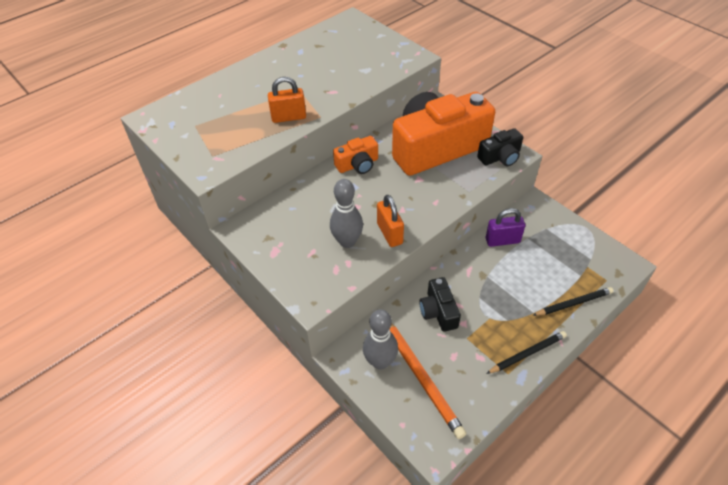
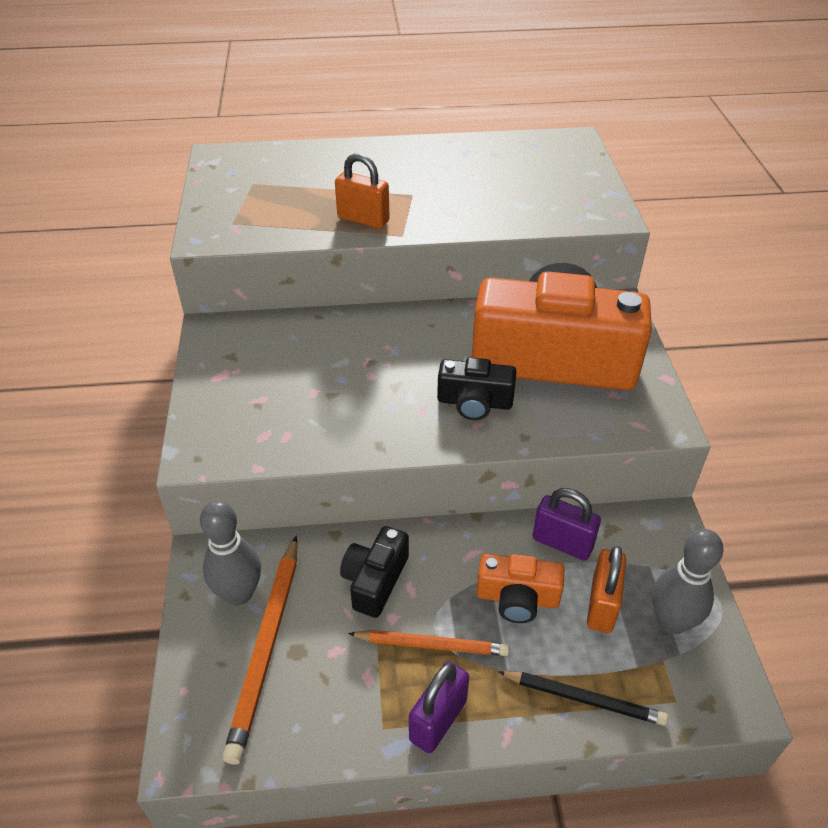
camera: 35 degrees right, 5 degrees down
grey bowling pin [330,179,363,248] -> grey bowling pin moved to [652,529,724,634]
orange camera [333,136,378,174] -> orange camera moved to [477,553,564,623]
orange padlock [377,195,404,247] -> orange padlock moved to [587,546,626,633]
black camera [477,128,523,166] -> black camera moved to [437,357,517,420]
black pencil [486,331,567,374] -> purple padlock [409,661,469,754]
none -> orange pencil [348,630,509,656]

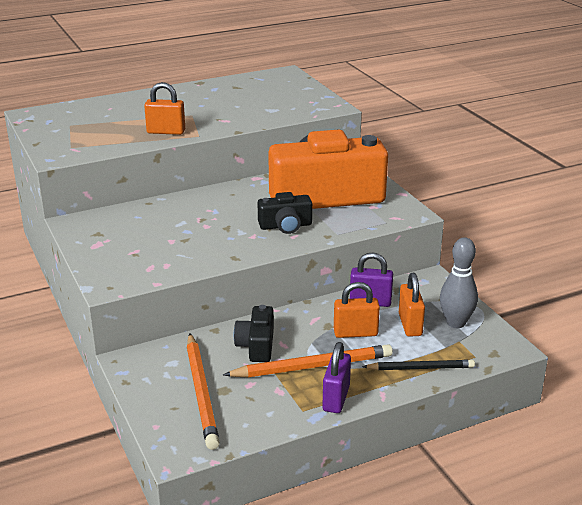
camera: 20 degrees left, 15 degrees down
grey bowling pin [200,500,261,605] -> none
orange pencil [348,630,509,656] -> orange pencil [223,344,393,378], size x1.54
orange camera [477,553,564,623] -> orange padlock [334,282,380,338]

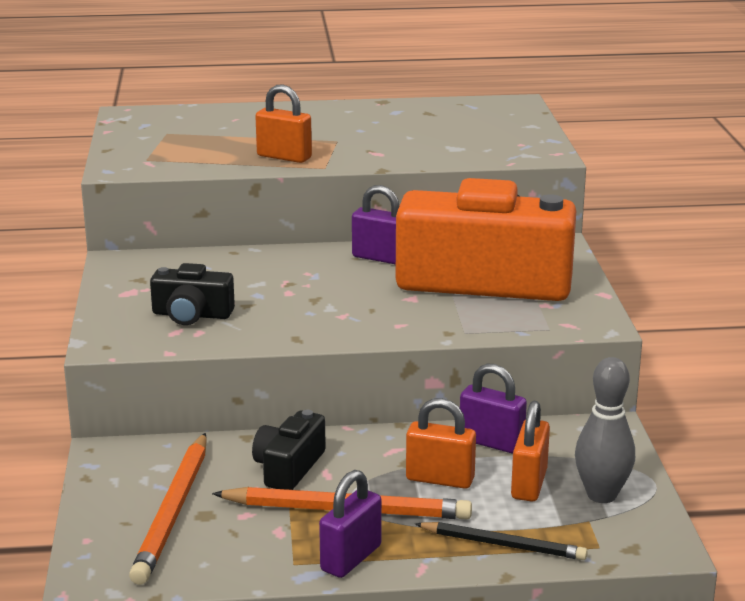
camera: 20 degrees right, 5 degrees down
black camera [258,192,312,234] -> black camera moved to [150,263,235,325]
none -> purple padlock [352,185,399,264]

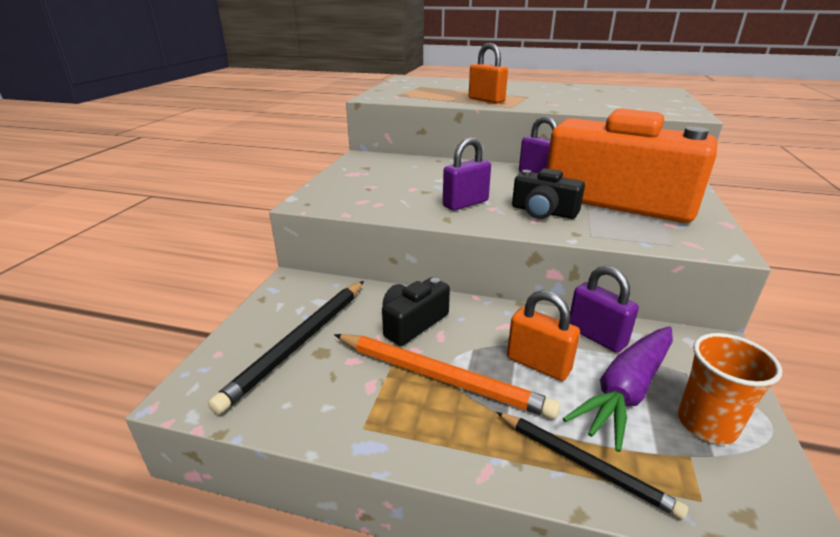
camera: 20 degrees right, 5 degrees up
orange pencil [129,433,207,585] -> black pencil [208,281,364,415]
black camera [150,263,235,325] -> black camera moved to [512,168,585,219]
purple padlock [319,470,382,578] -> purple padlock moved to [443,137,491,211]
orange padlock [511,401,550,501] -> purple carrot [563,326,673,452]
grey bowling pin [575,357,635,503] -> orange cup [678,333,782,444]

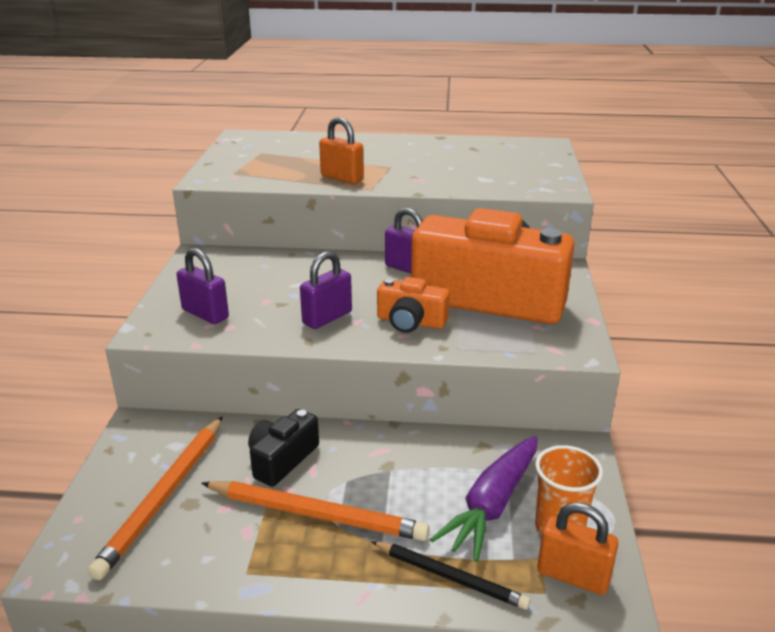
camera: 10 degrees left, 0 degrees up
black pencil [208,281,364,415] -> orange pencil [88,416,223,580]
orange padlock [507,290,580,381] -> orange padlock moved to [537,502,619,595]
black camera [512,168,585,219] -> orange camera [377,277,450,333]
purple padlock [570,266,639,353] -> purple padlock moved to [177,248,229,324]

